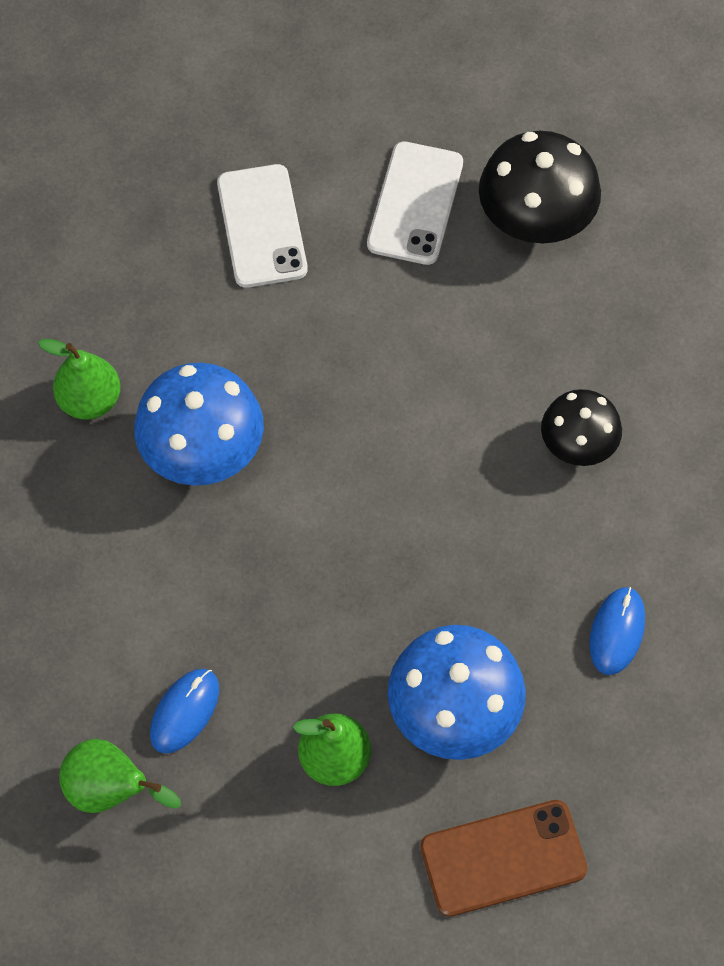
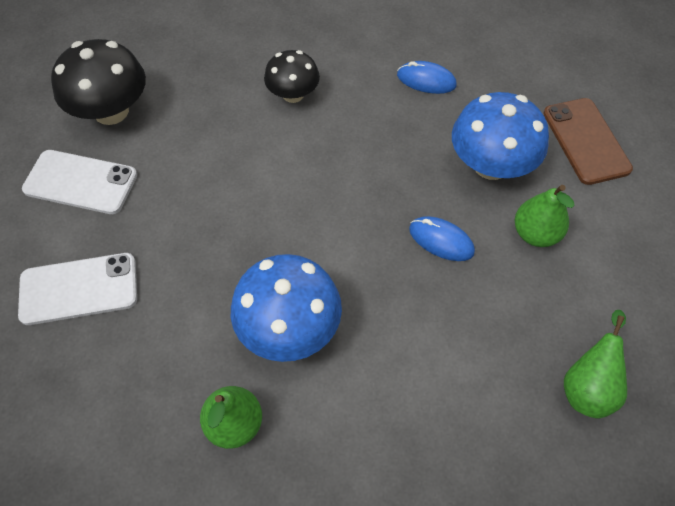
camera: 90 degrees left, 5 degrees down
blue mouse [150,669,219,754] -> blue mouse moved to [409,216,475,261]

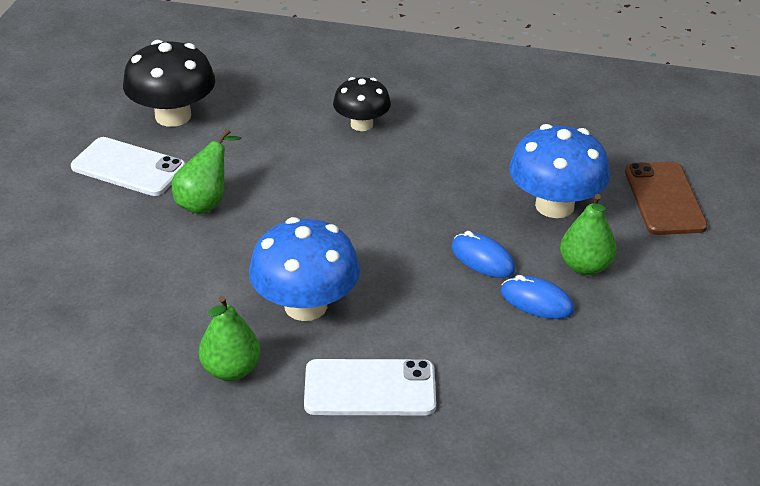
camera: 10 degrees right, 20 degrees down
white phone [18,253,137,325] -> white phone moved to [304,359,436,415]
blue mouse [397,61,457,94] -> blue mouse moved to [501,275,575,319]
green pear [564,310,627,419] -> green pear moved to [172,129,242,214]

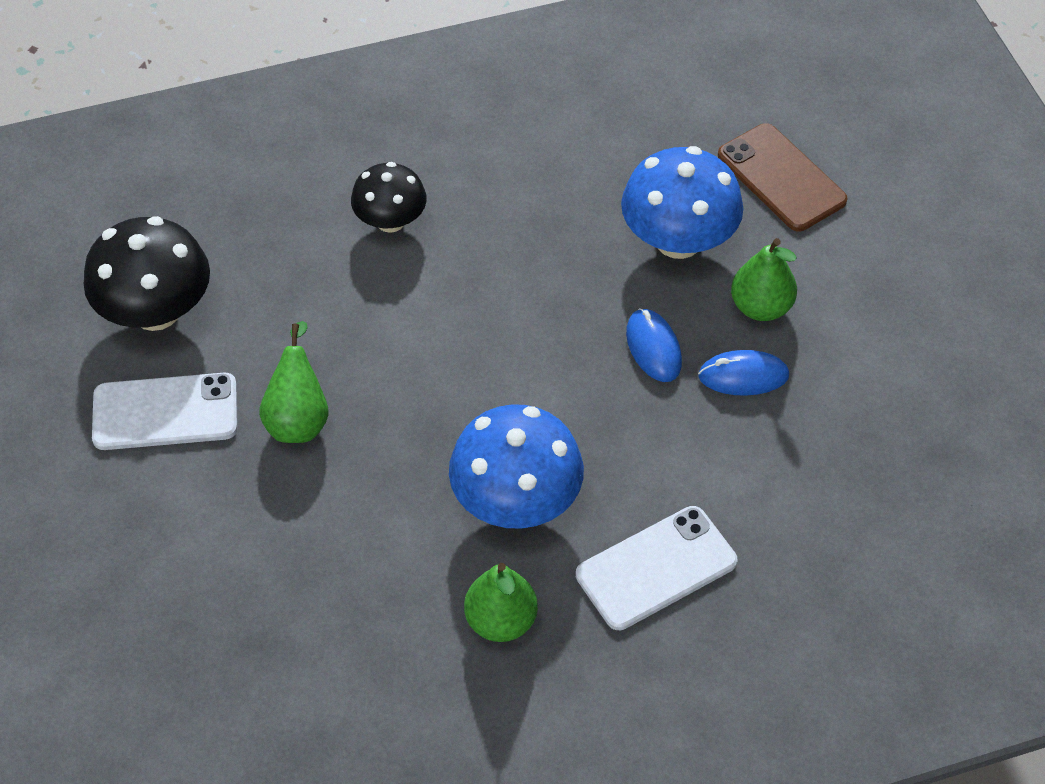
camera: 30 degrees left, 15 degrees up
blue mouse [452,231,515,278] -> blue mouse turned 60 degrees clockwise [626,308,682,382]

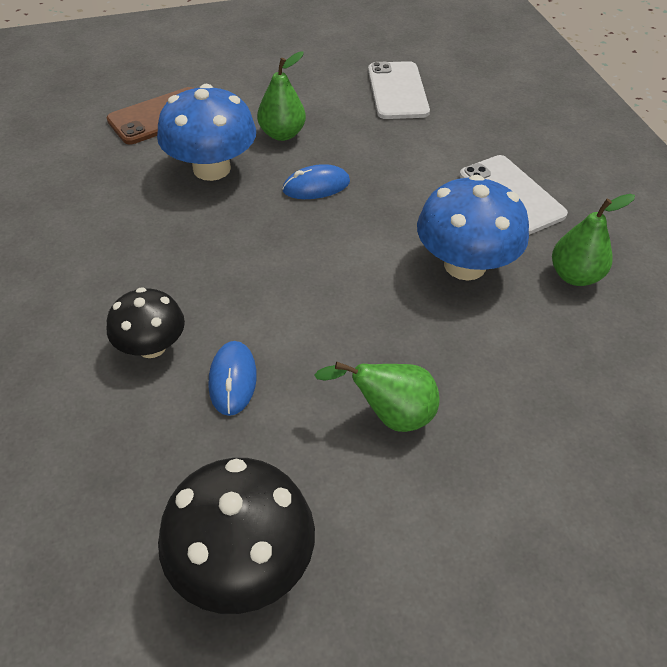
camera: 90 degrees left, 5 degrees down
white phone [92,373,238,450] -> white phone moved to [368,61,430,119]
blue mouse [698,350,789,396] -> blue mouse moved to [208,341,257,416]

